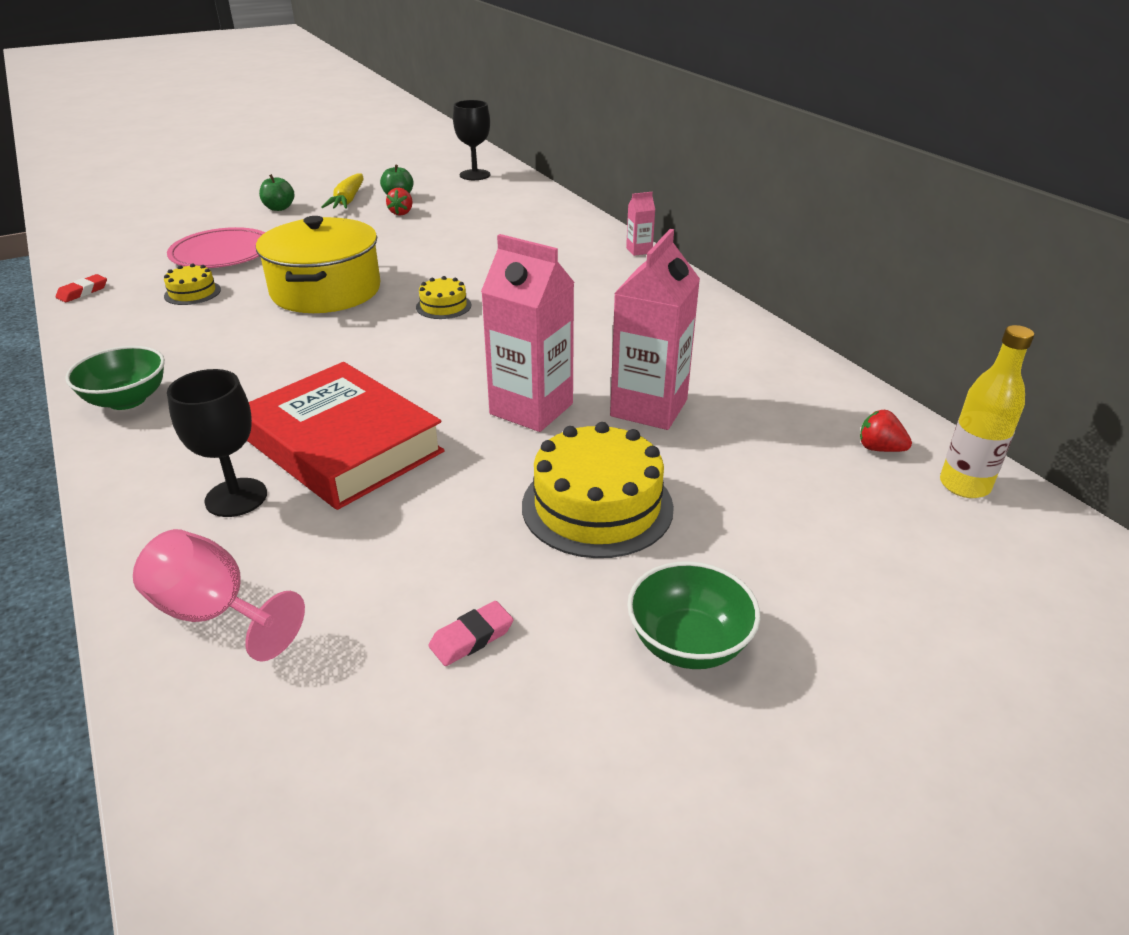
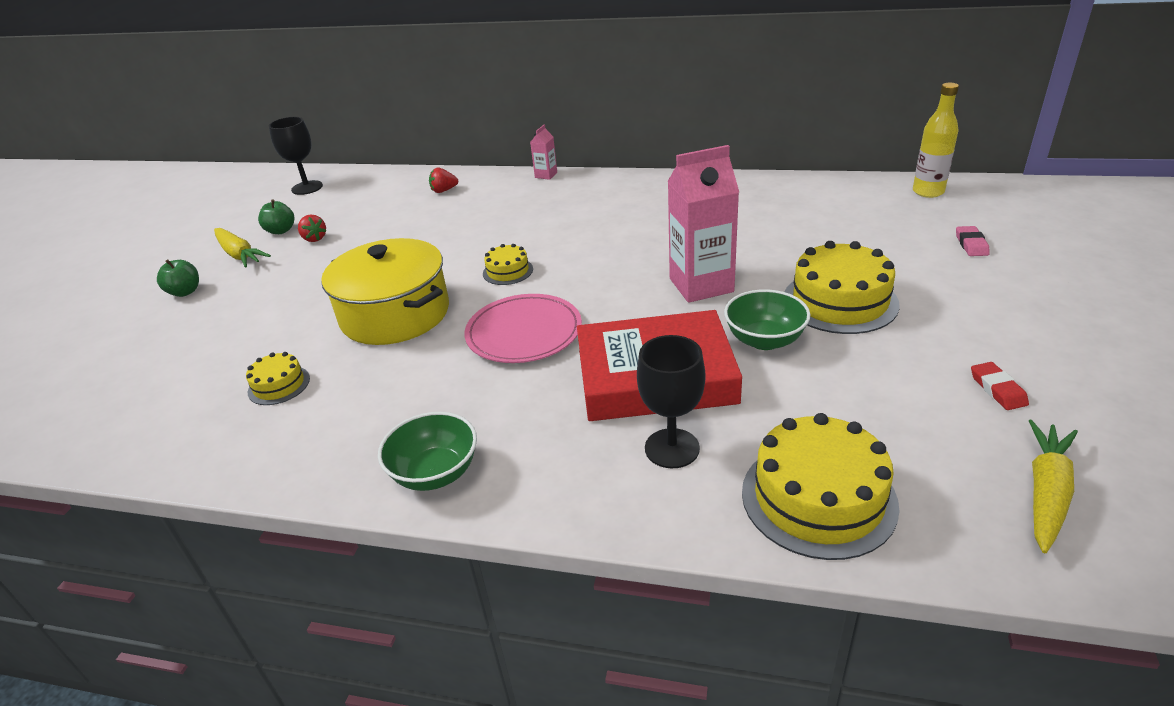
camera: 45 degrees left, 0 degrees up
red eraser [56,274,107,302] -> red eraser moved to [971,362,1029,410]
pink goblet [133,529,305,662] -> yellow cake [742,413,900,560]
pink plate [167,227,266,268] -> pink plate moved to [464,294,582,363]
pink eraser [428,601,514,666] -> pink eraser moved to [956,226,990,256]
pink carton [610,229,700,430] -> none
green bowl [627,561,760,669] -> green bowl moved to [724,289,810,350]
red strawberry [860,410,912,452] -> red strawberry moved to [429,168,458,193]
none -> yellow carrot [1029,420,1078,553]

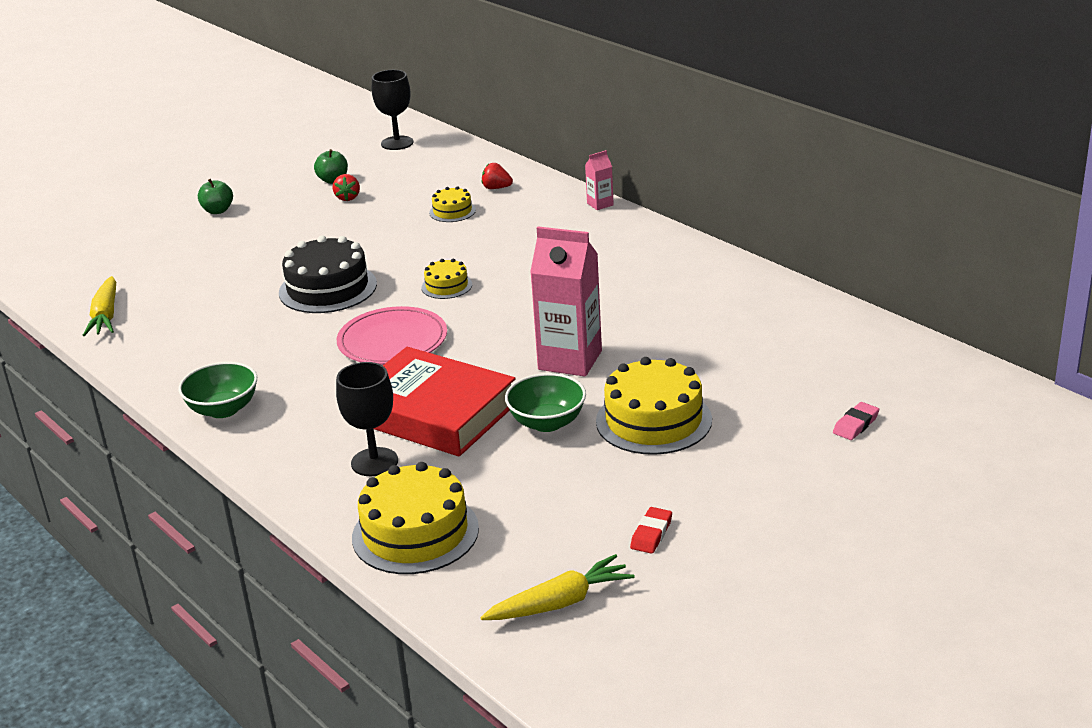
camera: 35 degrees right, 5 degrees down
yellow carrot [214,228,271,268] -> yellow carrot moved to [83,276,116,336]
yellow cake [246,352,310,405] -> yellow cake moved to [429,186,476,222]
yellow pot [321,238,449,345] -> black cake [279,235,377,313]
yellow bottle [913,83,959,198] -> none

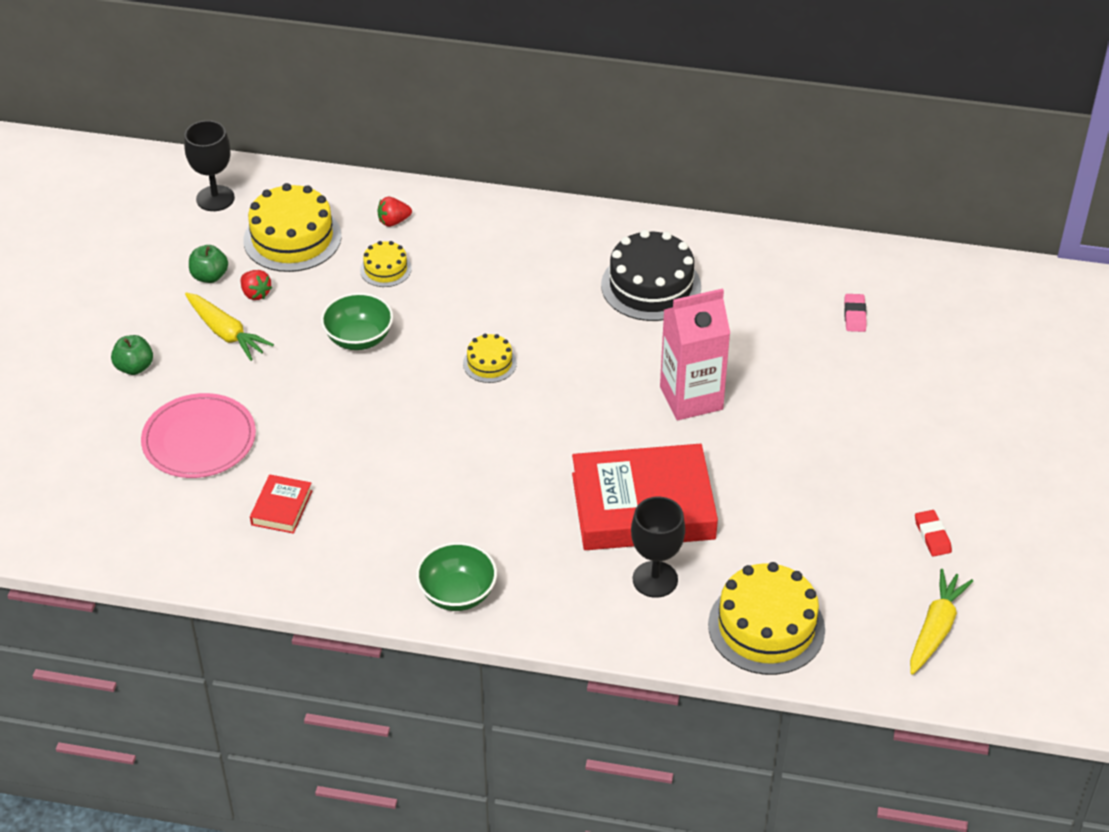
camera: 40 degrees left, 15 degrees up
yellow carrot [83,276,116,336] -> yellow carrot moved to [185,293,274,361]
black cake [279,235,377,313] -> black cake moved to [601,230,701,321]
pink plate [337,306,447,365] -> pink plate moved to [141,393,256,478]
green bowl [505,373,586,432] -> green bowl moved to [321,293,393,350]
pink carton [585,150,614,210] -> none
yellow cake [596,357,712,455] -> yellow cake moved to [243,183,342,272]
pink eraser [833,402,879,440] -> pink eraser moved to [844,294,867,332]
none -> red book [250,474,312,534]

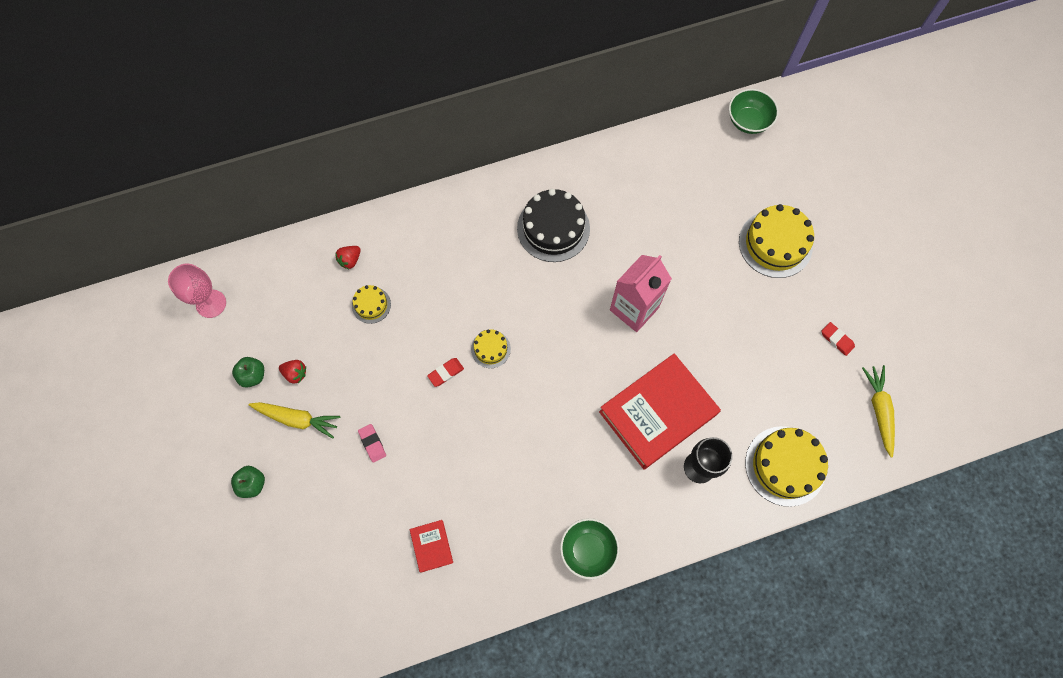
camera: 30 degrees left, 25 degrees up
pink plate [141,393,256,478] -> none
black goblet [184,120,235,211] -> pink goblet [168,264,226,318]
yellow cake [243,183,342,272] -> yellow cake moved to [739,204,814,278]
green bowl [321,293,393,350] -> green bowl moved to [729,89,779,134]
pink eraser [844,294,867,332] -> pink eraser moved to [358,424,386,463]
none -> red eraser [427,358,464,387]

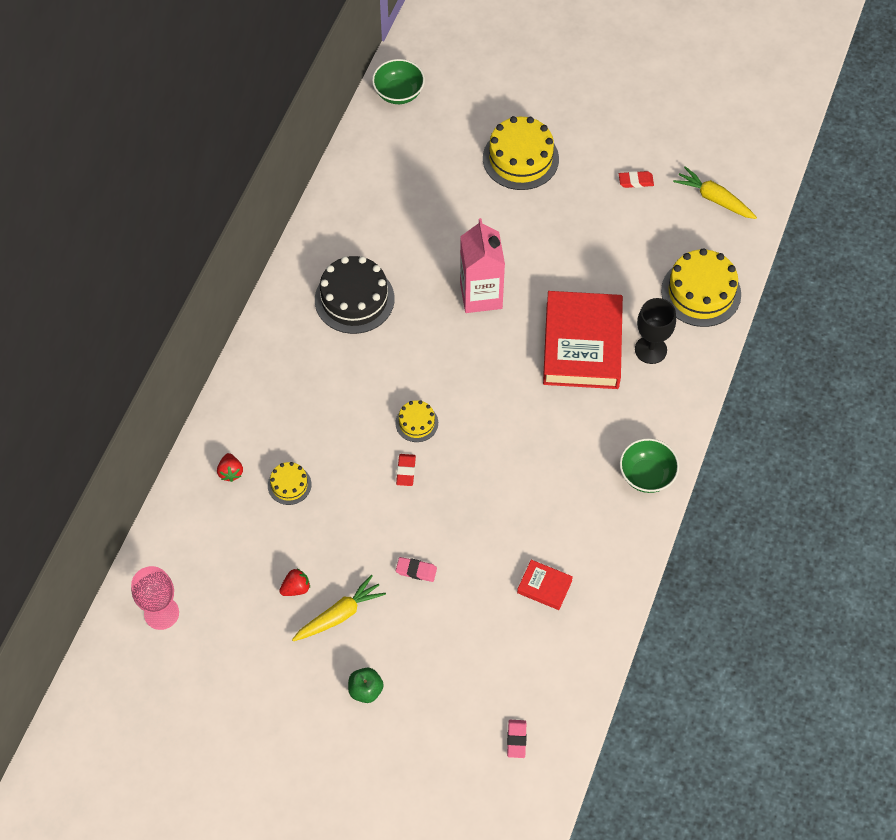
camera: 50 degrees left, 10 degrees down
green apple [232,357,264,388] -> none
none -> pink eraser [507,720,526,758]

